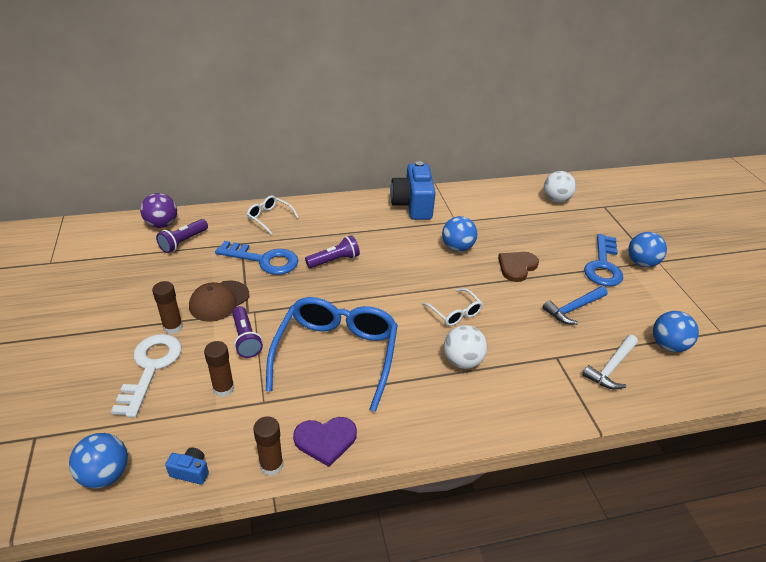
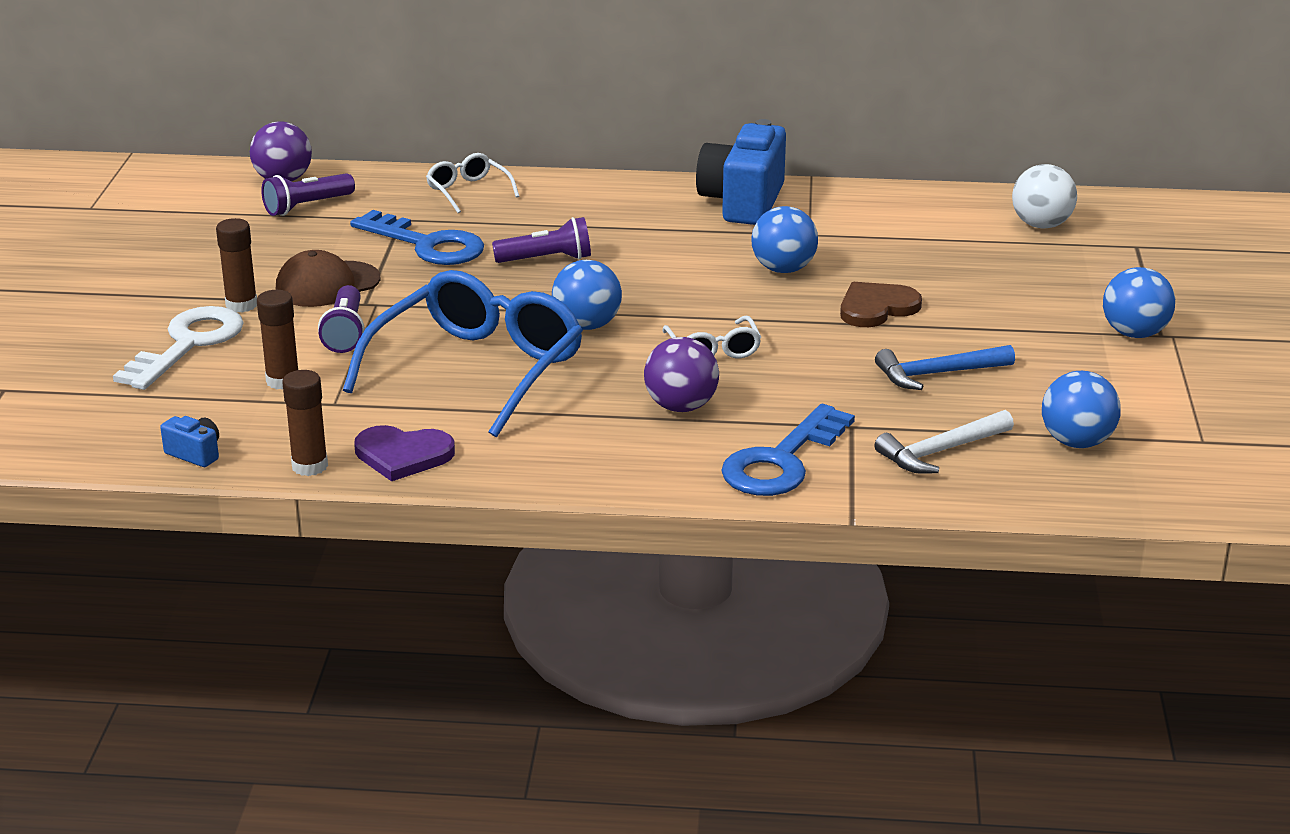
camera: 20 degrees right, 10 degrees down
blue ball [69,433,128,489] -> blue ball moved to [552,260,622,330]
white ball [444,325,488,369] -> purple ball [644,337,719,412]
blue key [584,234,623,286] -> blue key moved to [721,404,855,496]

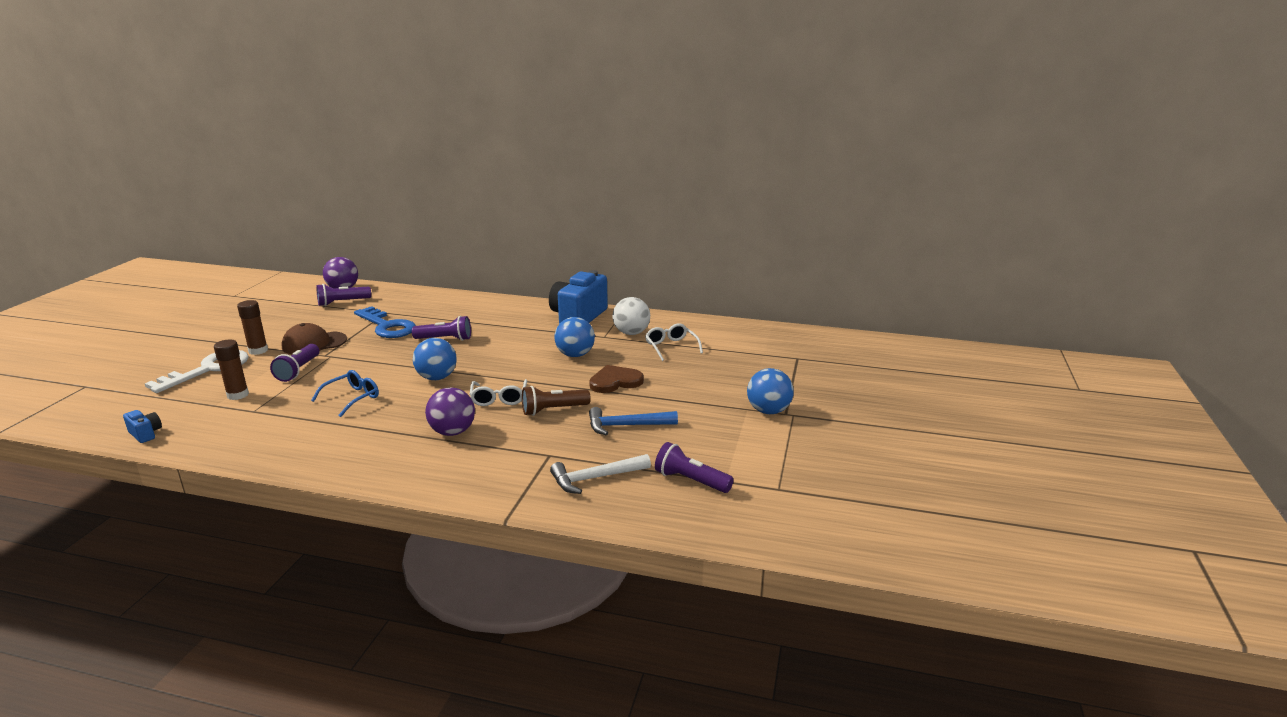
camera: 10 degrees right, 5 degrees down
brown glue stick [282,370,328,476] -> none
blue glasses [343,270,583,437] -> blue glasses [311,370,379,417], size x0.46
purple heart [354,425,455,481] -> none
white glasses [426,153,519,213] -> white glasses moved to [645,323,703,361]
blue key [721,404,855,496] -> none
white ball [1012,164,1077,228] -> white ball moved to [613,297,650,335]
blue ball [1042,371,1121,448] -> purple flashlight [655,442,734,493]
none -> brown flashlight [522,386,591,416]

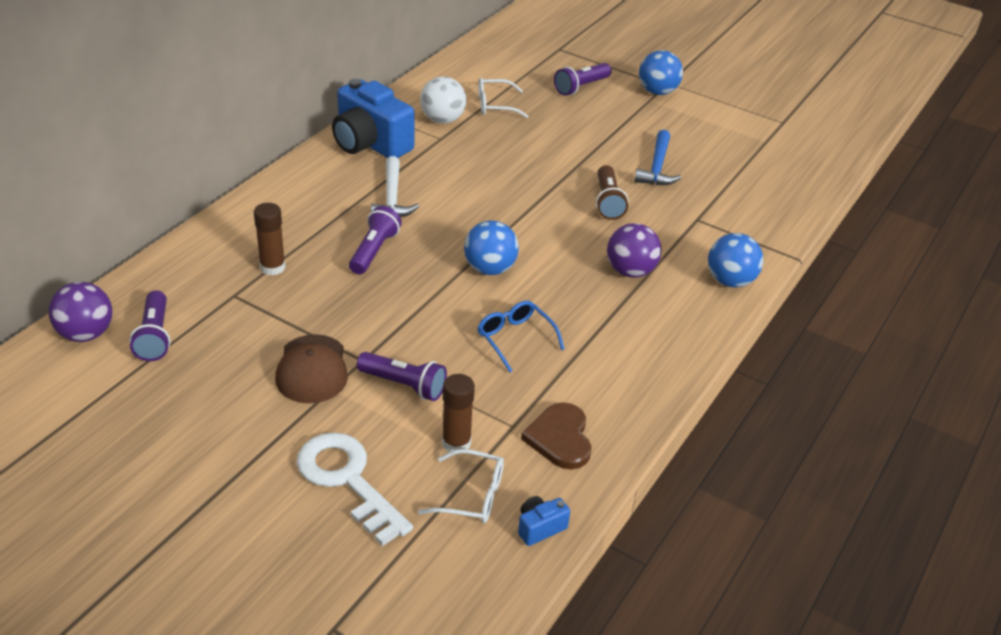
camera: 75 degrees left, 15 degrees up
brown glue stick [237,300,268,355] -> brown glue stick moved to [254,203,286,276]
blue key [354,306,416,338] -> none
white glasses [470,379,527,406] -> white glasses moved to [418,449,504,523]
white hammer [550,454,651,494] -> white hammer moved to [371,156,419,217]
blue ball [554,317,595,357] -> blue ball moved to [708,233,763,287]
brown heart [589,365,644,393] -> brown heart moved to [521,402,592,470]
purple flashlight [655,442,734,493] -> purple flashlight moved to [554,63,611,96]

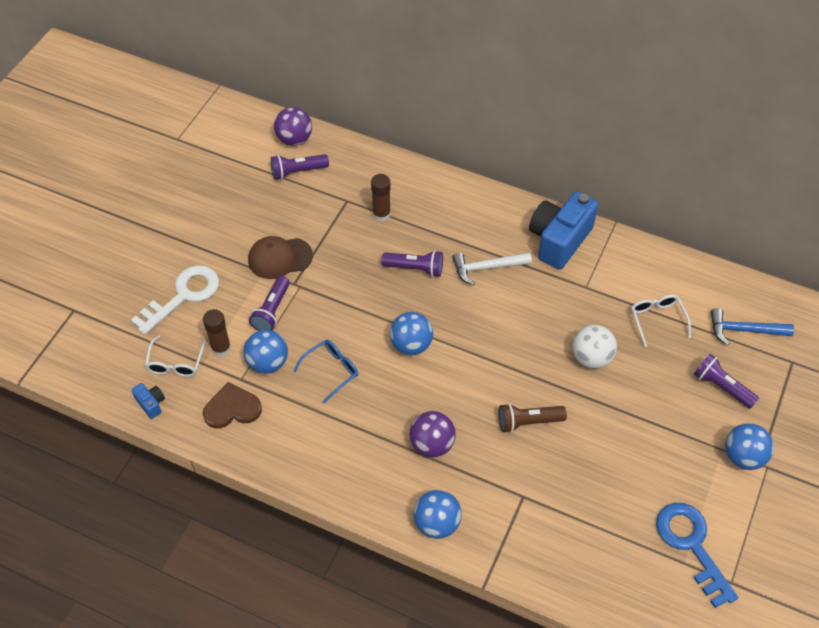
camera: 85 degrees right, 15 degrees up
white ball [420,76,466,124] -> white ball moved to [572,325,617,369]
blue hammer [634,130,681,185] -> blue hammer moved to [711,308,794,345]
none -> blue ball [243,330,288,374]
none -> blue key [656,503,738,608]

